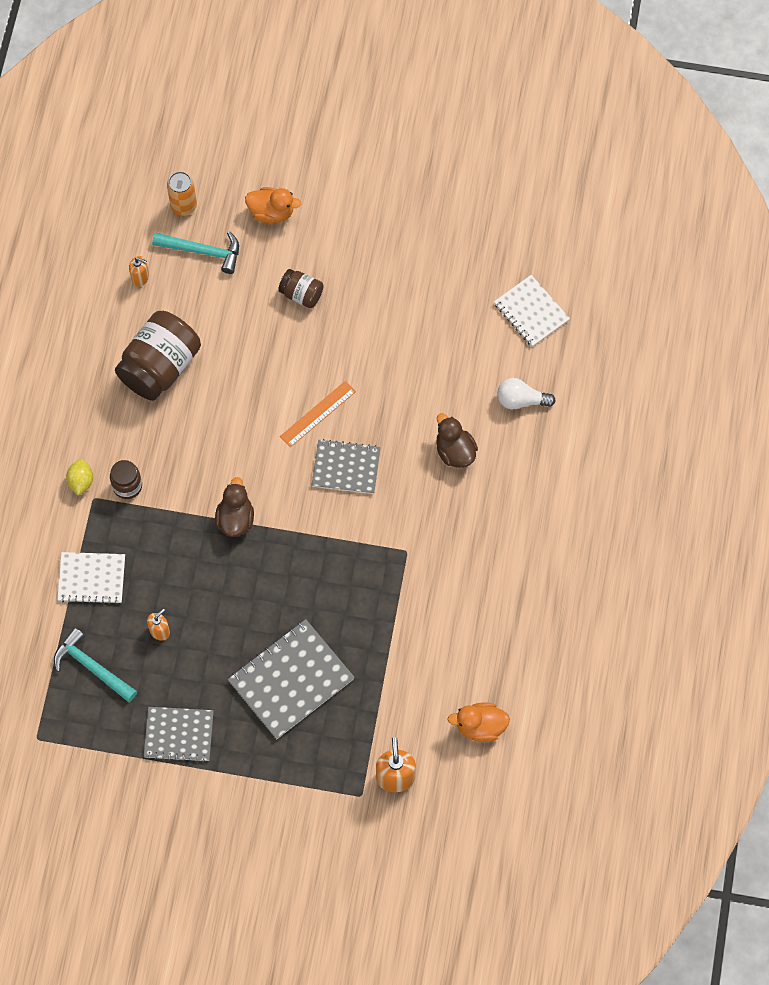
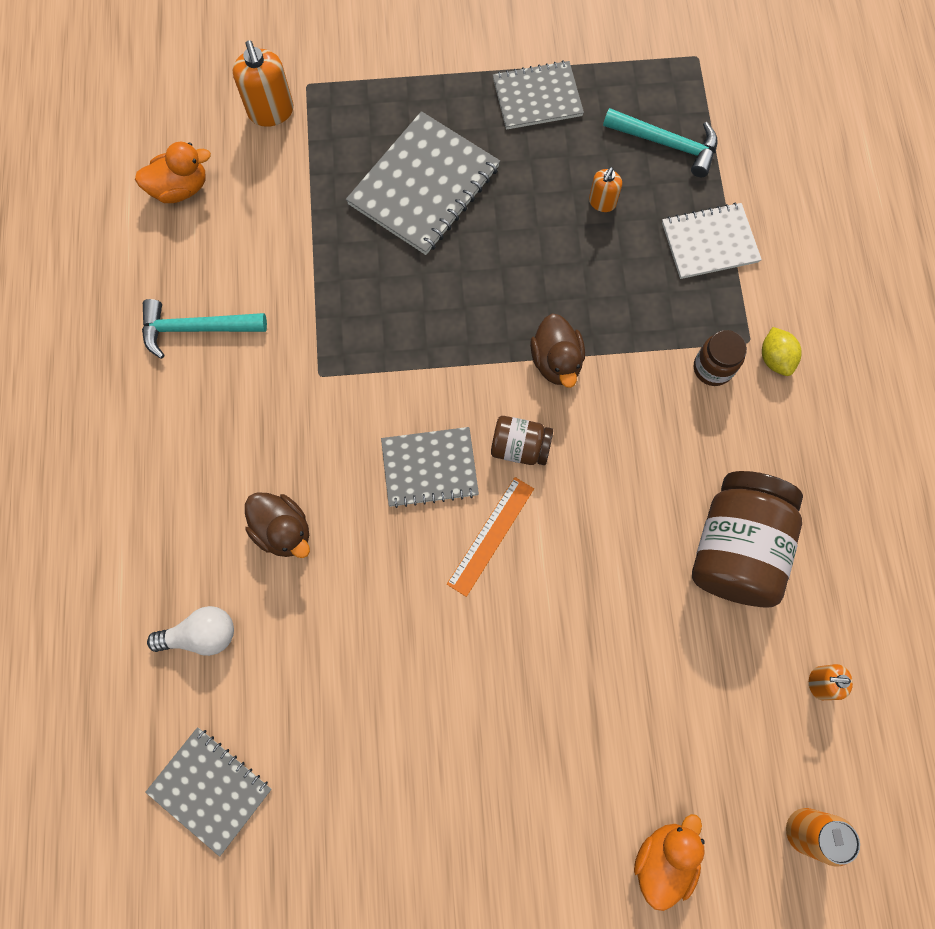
camera: 165 degrees right, 5 degrees up
turquoise hammer [152,231,239,274] -> turquoise hammer moved to [142,299,267,359]
orange duck [245,187,301,223] -> orange duck turned 120 degrees clockwise [634,814,705,911]
brown jar [278,269,324,308] -> brown jar moved to [491,416,553,465]
white notebook [494,275,570,347] -> grey notebook [145,727,272,857]

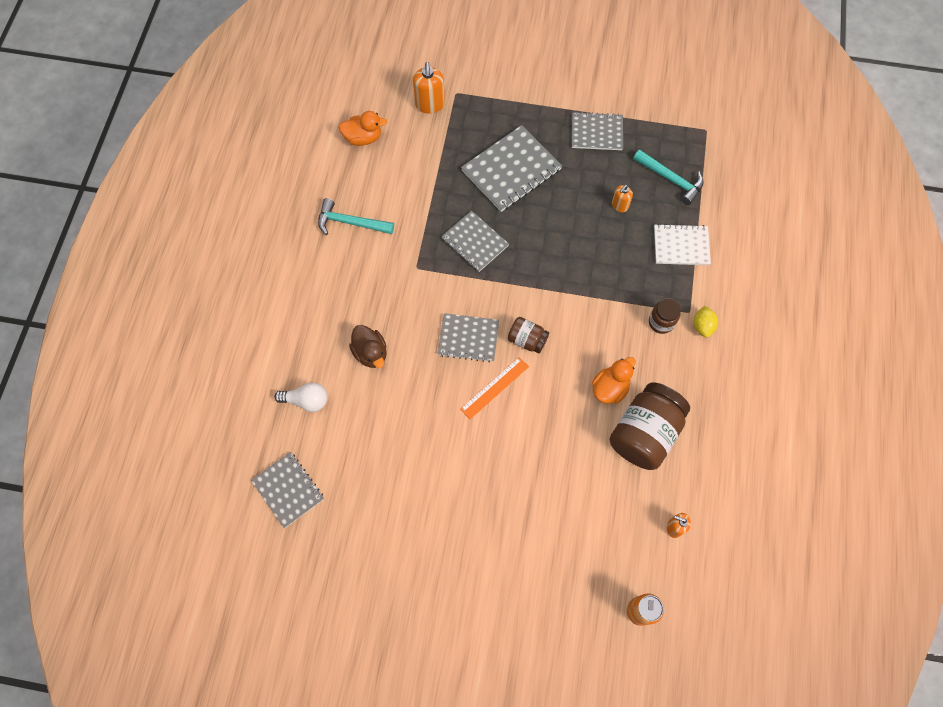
camera: 15 degrees right, 5 degrees down
brown duck [530,313,585,388] -> none
orange duck [634,814,705,911] -> orange duck moved to [592,357,635,404]
none -> grey notebook [441,211,509,272]

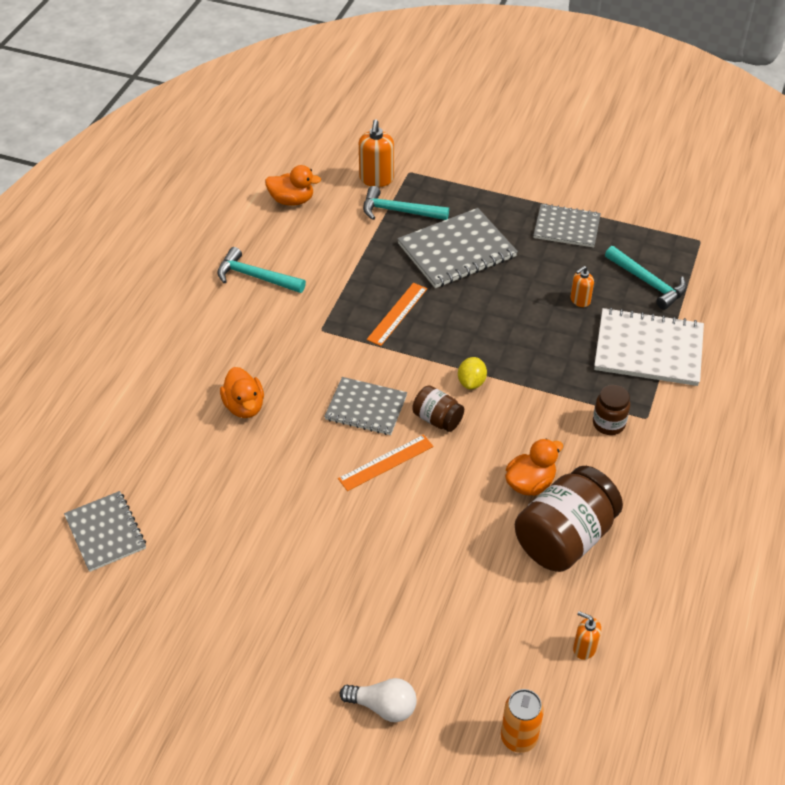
camera: 10 degrees right, 20 degrees down
white light bulb [274,383,327,412] -> white light bulb moved to [340,678,417,722]
brown duck [349,325,387,368] -> orange duck [220,367,264,418]
grey notebook [441,211,509,272] -> orange ruler [367,283,427,346]
white notebook [654,224,711,265] -> white notebook [594,308,704,386], size x1.53
yellow lemon [694,306,718,338] -> yellow lemon moved to [458,357,487,389]
none -> turquoise hammer [363,186,449,220]

